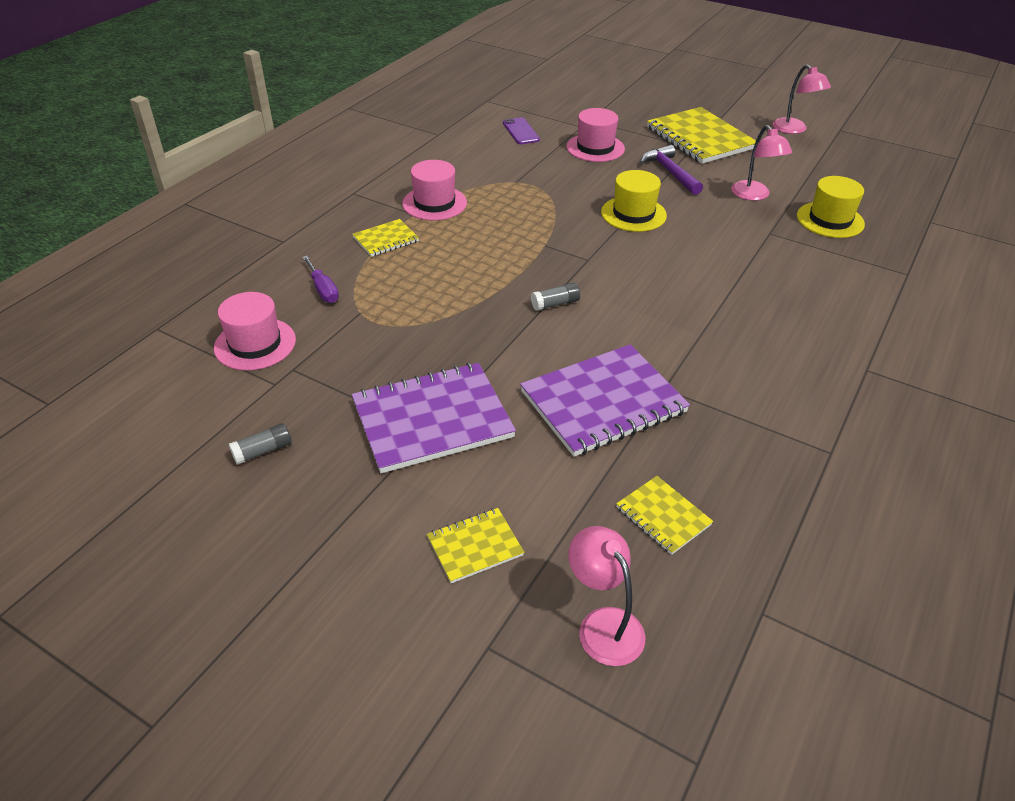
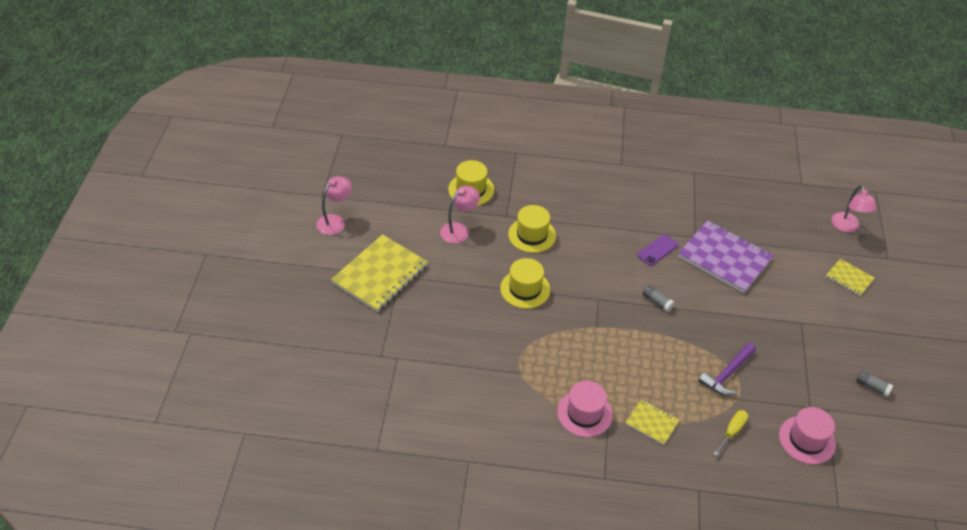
camera: 115 degrees left, 5 degrees up
purple screwdriver [302,256,339,303] -> yellow screwdriver [713,410,748,456]
purple notebook [352,363,516,473] -> none
purple phone [503,117,540,144] -> purple phone moved to [637,234,679,266]
pink hat [566,108,625,162] -> none
pink lamp [568,526,645,666] -> pink lamp turned 45 degrees counterclockwise [831,185,877,232]
yellow notebook [616,476,713,555] -> none
purple hammer [640,145,703,195] -> purple hammer moved to [698,343,756,396]
none -> yellow hat [508,205,556,253]

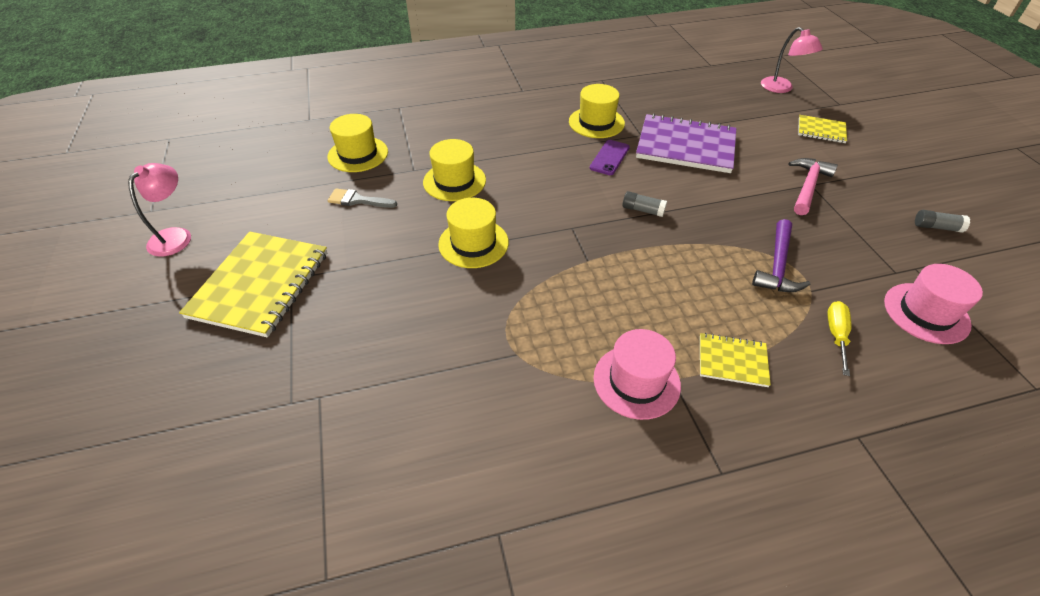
camera: 20 degrees left, 0 degrees up
pink lamp [440,186,480,244] -> grey brush [328,189,397,208]
none -> yellow hat [569,84,625,138]
none -> pink hammer [789,158,838,215]

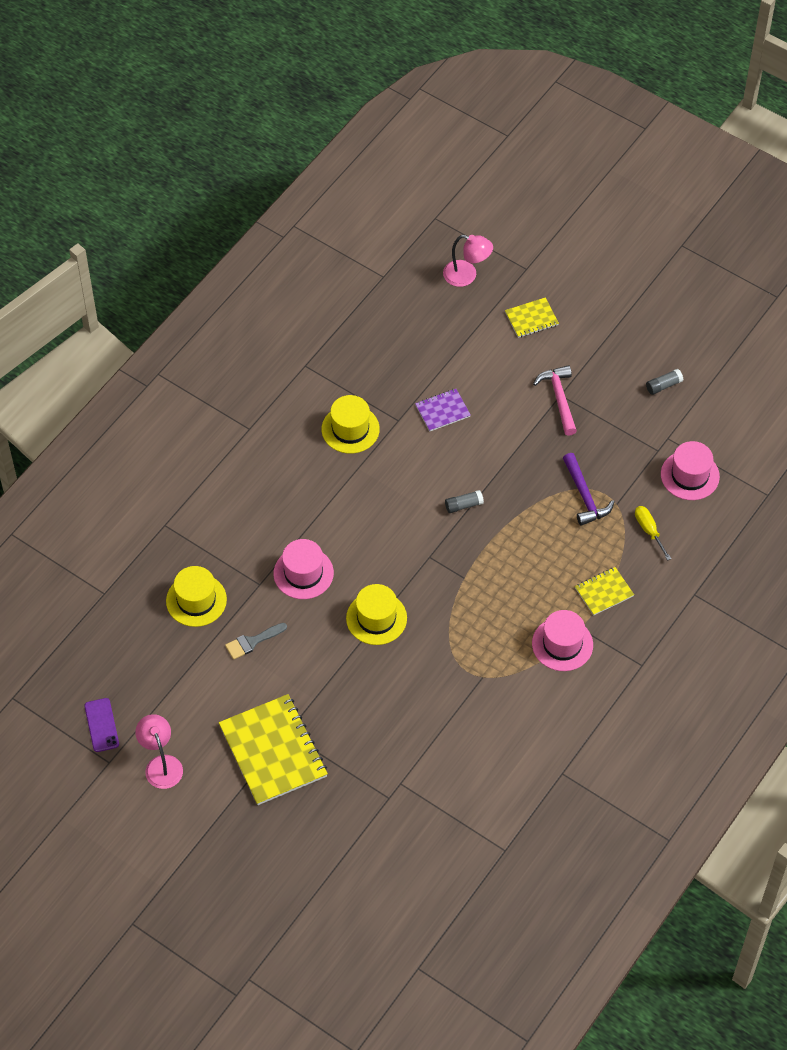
camera: 40 degrees left, 10 degrees up
yellow hat [423,139,486,201] -> pink hat [273,539,334,599]
purple phone [590,140,630,175] -> purple phone moved to [84,698,119,752]
purple notebook [636,114,736,173] -> purple notebook [415,389,471,432], size x0.50

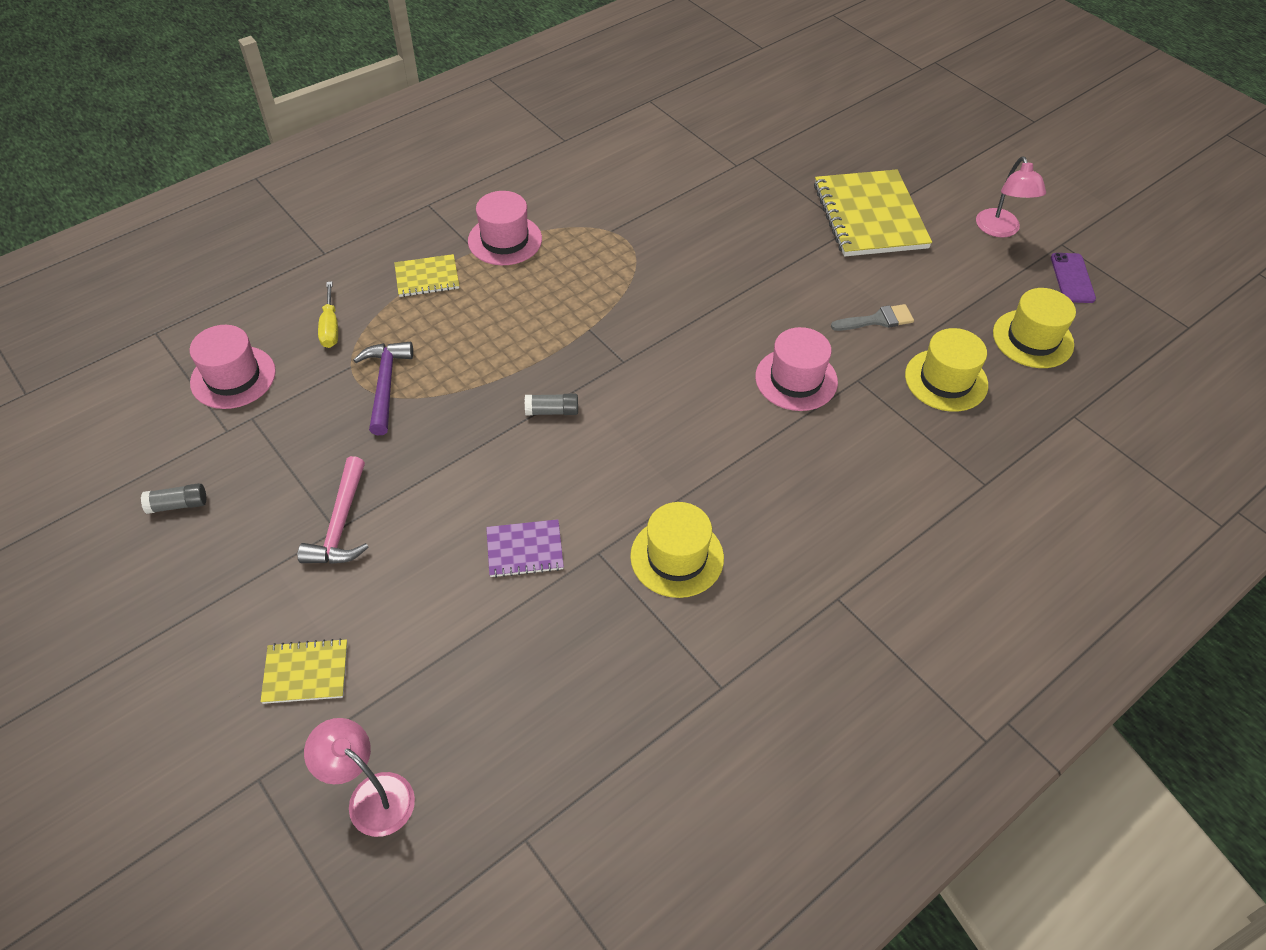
camera: 165 degrees left, 5 degrees down
yellow hat [346,584,407,645] -> yellow hat moved to [993,288,1076,368]

